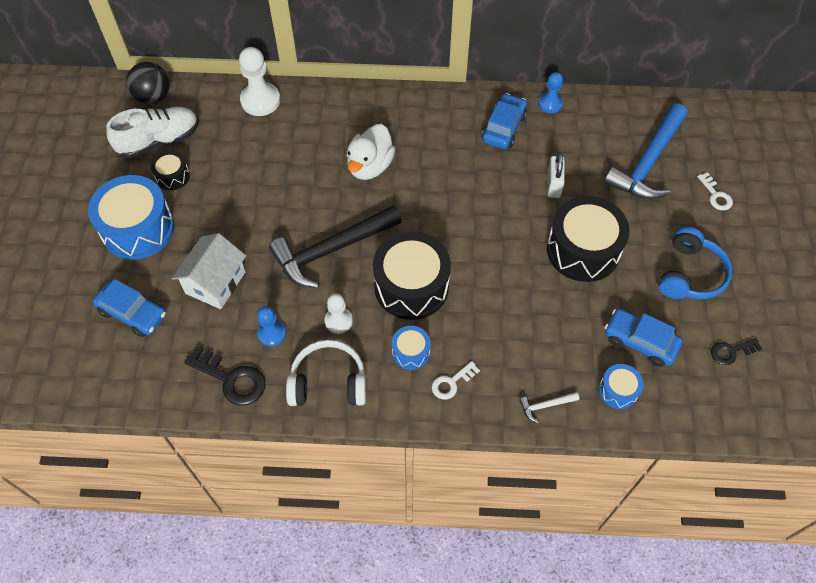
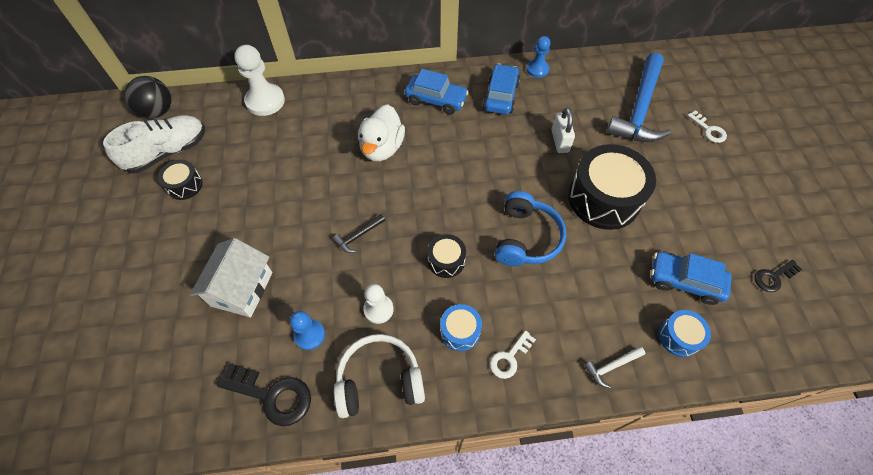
camera: 10 degrees left, 0 degrees up
blue drum [88,175,174,260] -> none
blue car [93,279,166,337] -> blue car moved to [405,69,469,115]
black hammer [269,205,402,288] -> black hammer [333,214,385,253], size x0.40
black drum [373,232,451,320] -> black drum [428,234,466,278], size x0.49
blue headphones [659,227,733,299] -> blue headphones moved to [495,191,566,266]

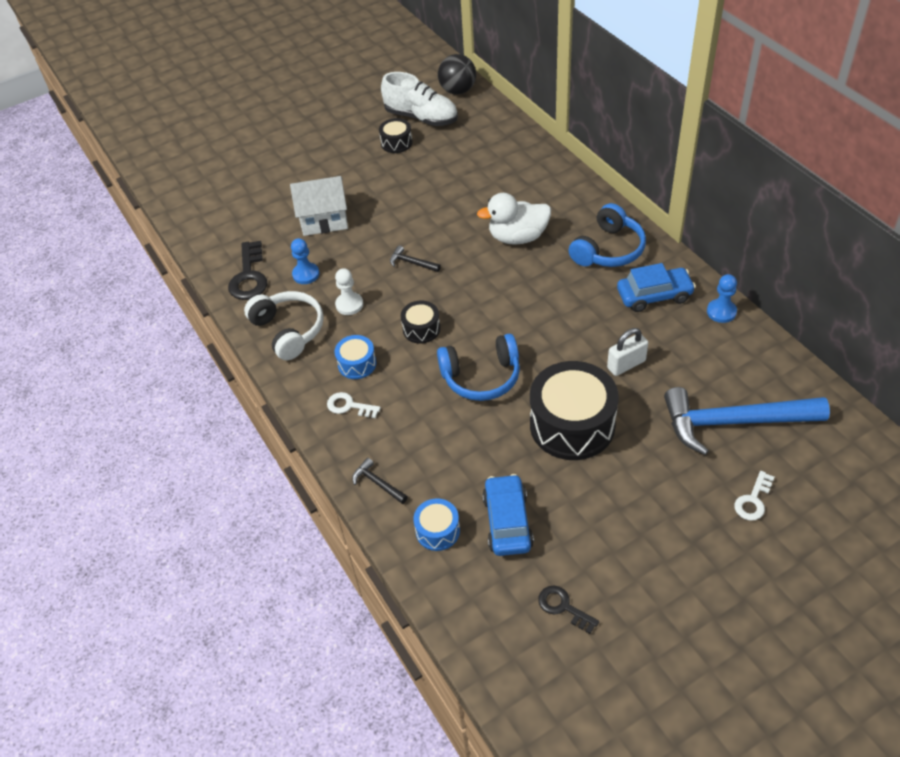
camera: 70 degrees right, 10 degrees down
white pawn [234,45,285,116] -> none
blue car [405,69,469,115] -> blue headphones [568,203,646,267]
white hammer [584,346,645,388] -> black hammer [352,458,408,504]

